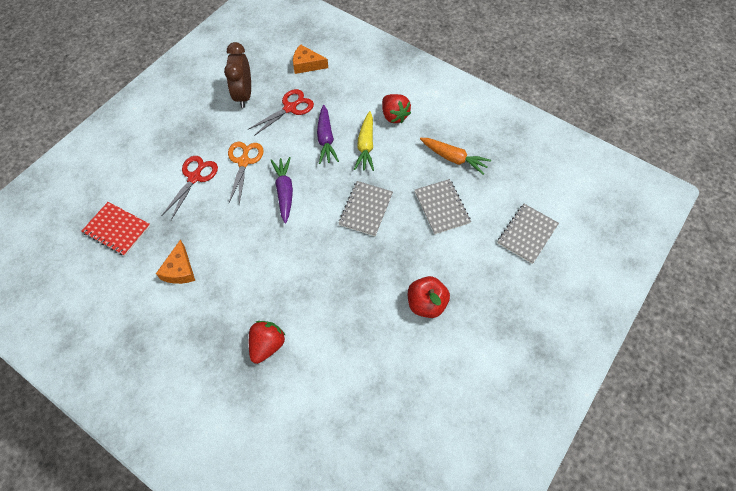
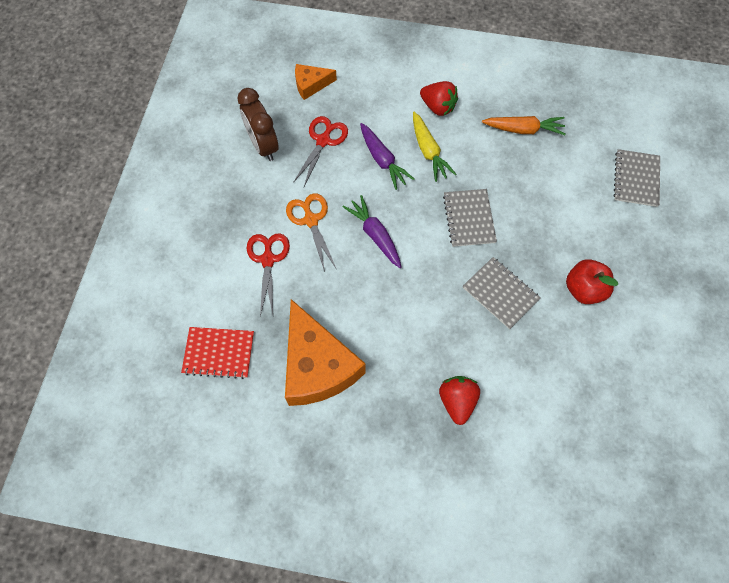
camera: 25 degrees left, 5 degrees up
orange cheese [156,240,195,284] -> orange cheese [285,299,366,406], size x2.02
grey notebook [415,179,471,234] -> grey notebook moved to [463,257,541,329]

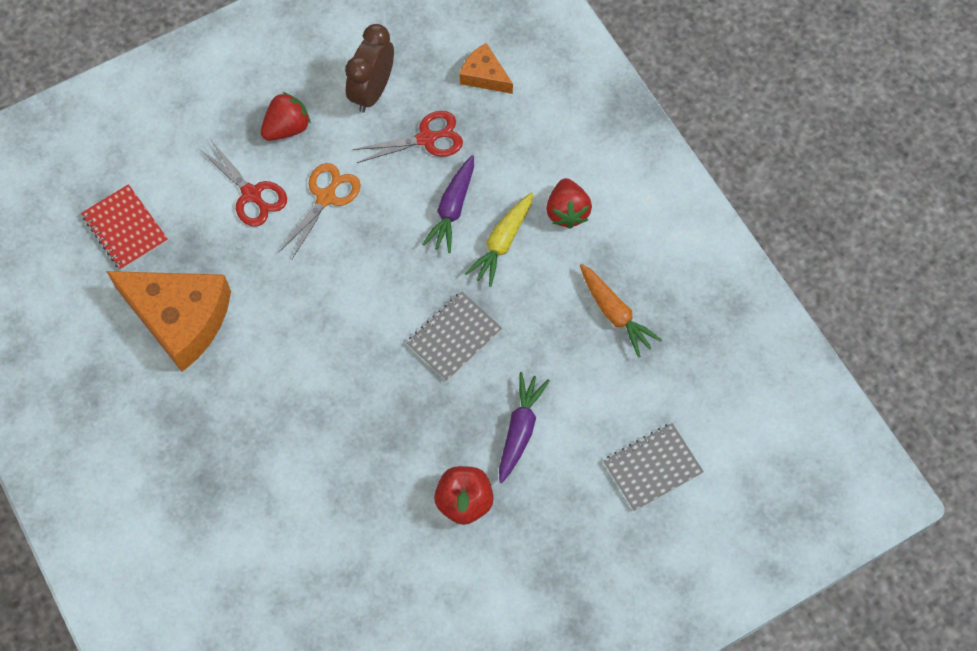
camera: 50 degrees right, 0 degrees up
red scissors [247,233,290,316] -> red scissors turned 90 degrees clockwise [199,139,287,227]
orange cheese [285,299,366,406] -> orange cheese turned 90 degrees counterclockwise [106,271,231,372]
purple carrot [342,195,401,268] -> purple carrot moved to [499,372,550,483]
red strawberry [439,376,480,425] -> red strawberry moved to [261,92,310,141]
grey notebook [463,257,541,329] -> none

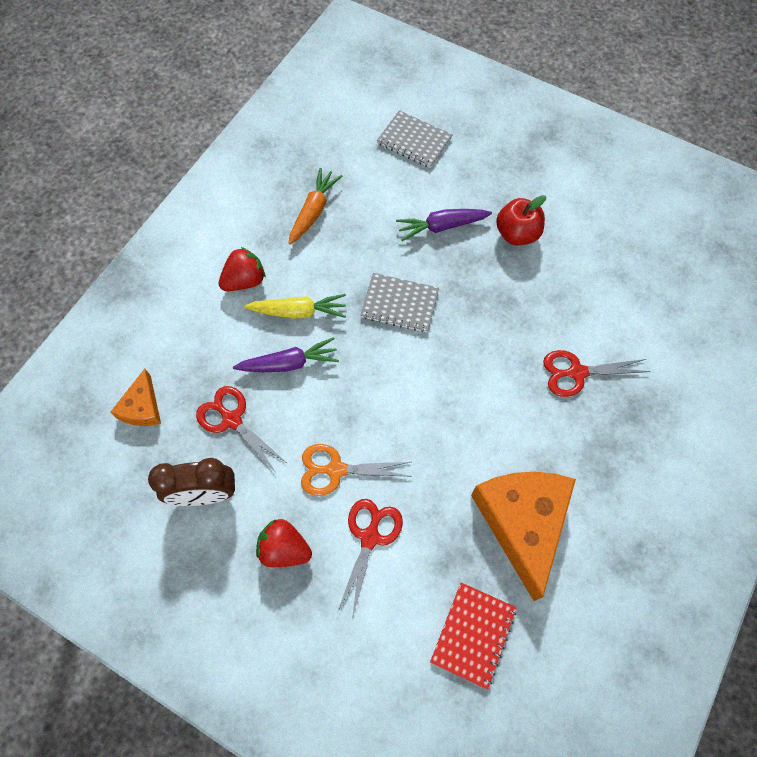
camera: 120 degrees left, 0 degrees up
none -> red scissors [543,350,651,397]

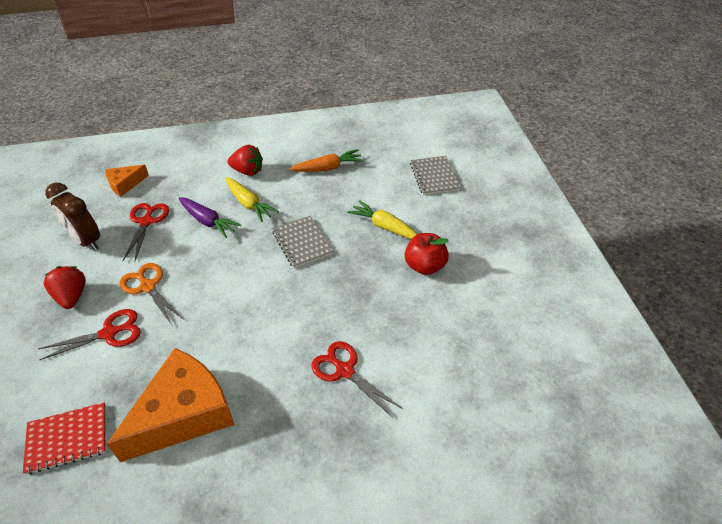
camera: 50 degrees right, 20 degrees down
purple carrot [396,209,492,241] -> yellow carrot [347,200,417,239]

